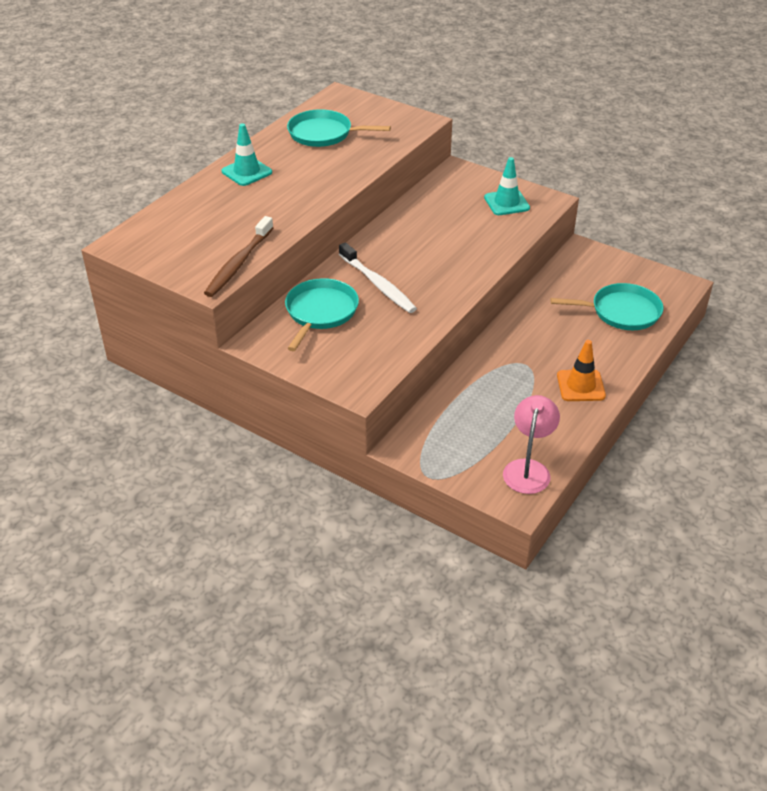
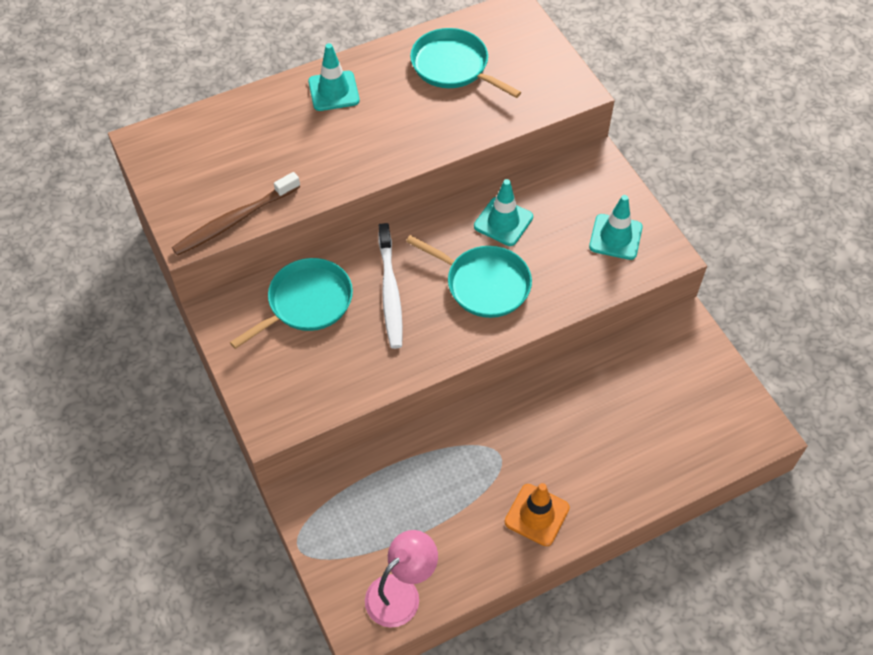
camera: 30 degrees right, 15 degrees up
turquoise pan [550,283,663,330] -> turquoise pan moved to [406,235,532,318]
none -> turquoise traffic cone [474,179,533,246]

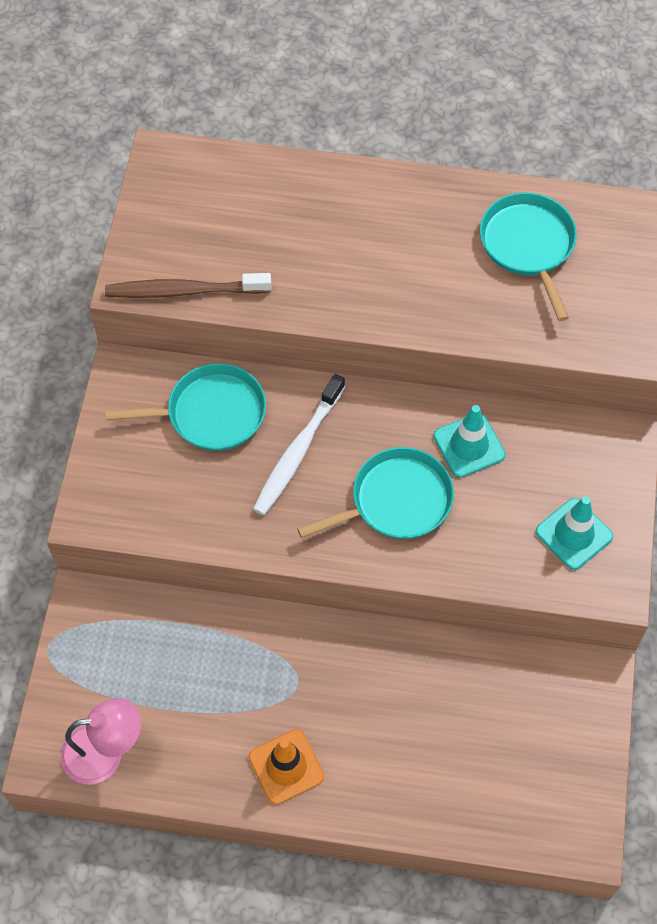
camera: 35 degrees right, 5 degrees up
turquoise traffic cone [308,43,360,111] -> none
turquoise pan [406,235,532,318] -> turquoise pan turned 90 degrees counterclockwise [297,447,454,539]

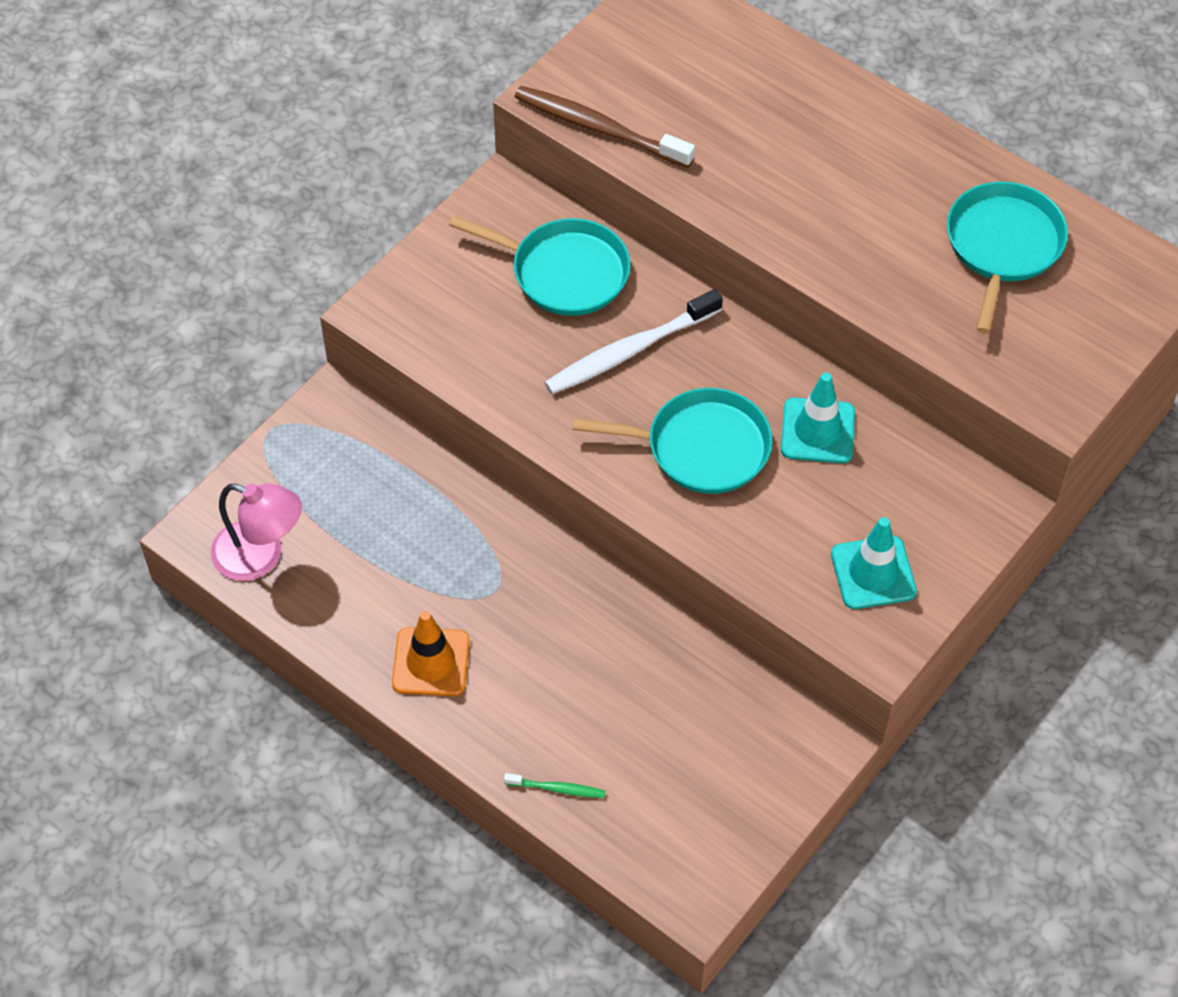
camera: 30 degrees right, 5 degrees down
none -> green toothbrush [504,773,605,798]

